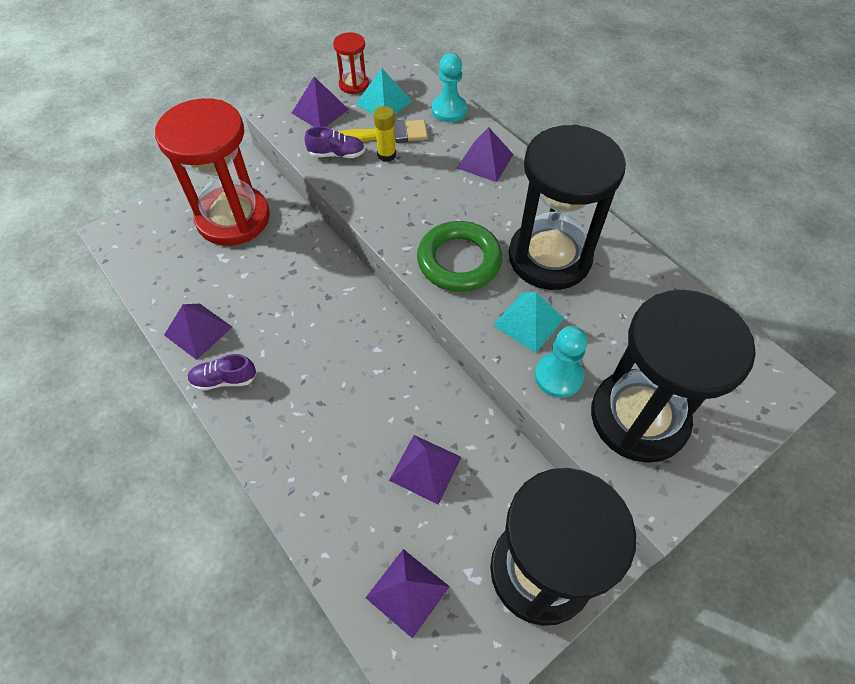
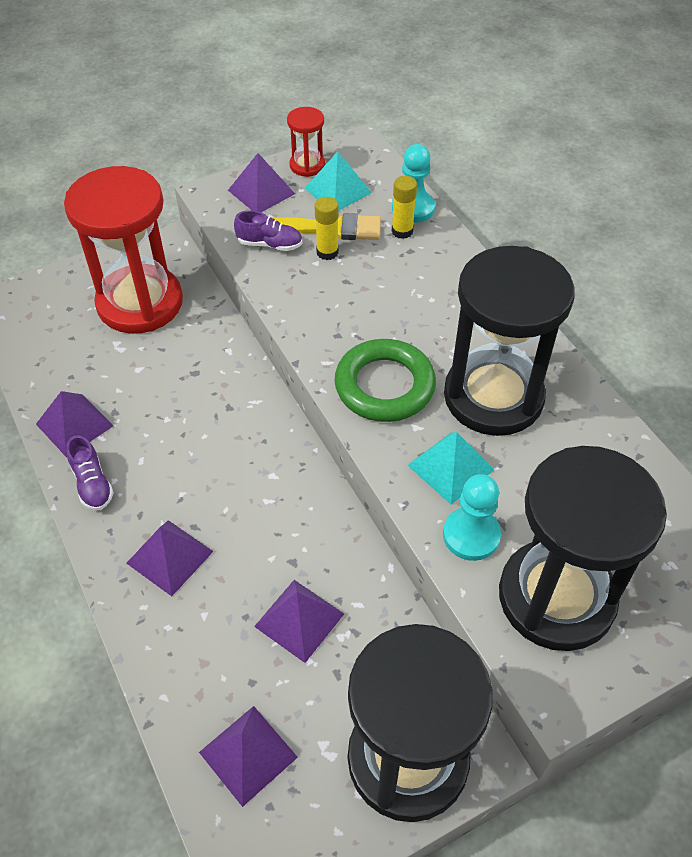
camera: 10 degrees right, 5 degrees down
purple shoe [187,354,256,391] -> purple shoe turned 120 degrees counterclockwise [66,435,114,510]
purple pyramid [457,127,514,182] -> purple pyramid moved to [126,520,214,596]
none -> yellow glue stick [392,176,417,239]

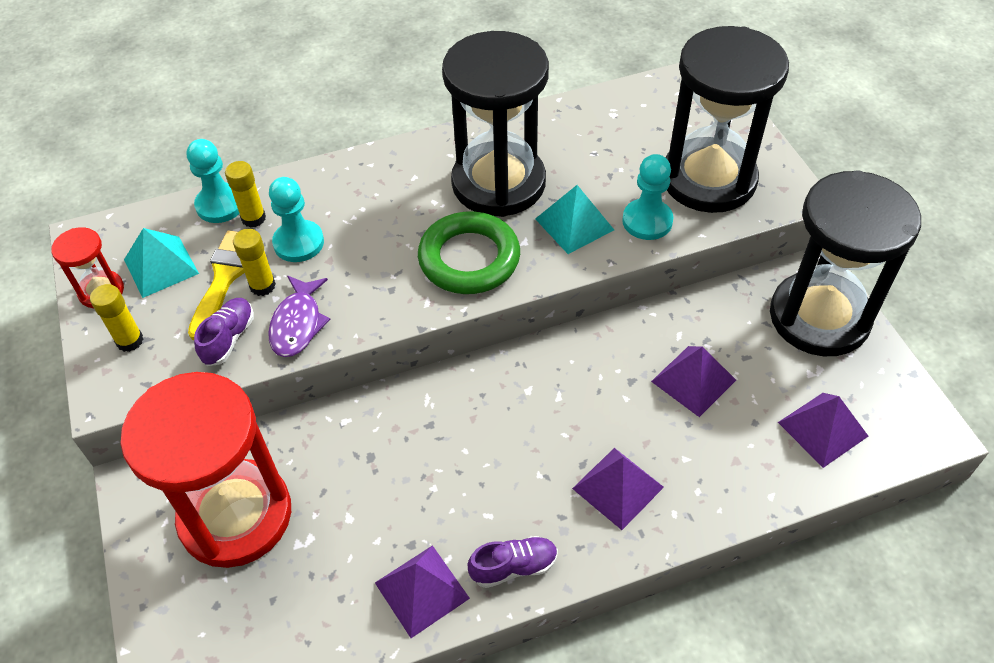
camera: 80 degrees left, 0 degrees up
purple pyramid [228,153,295,212] -> yellow glue stick [90,284,143,352]
none -> purple fish [268,276,331,357]
none -> turquoise pawn [269,177,324,262]

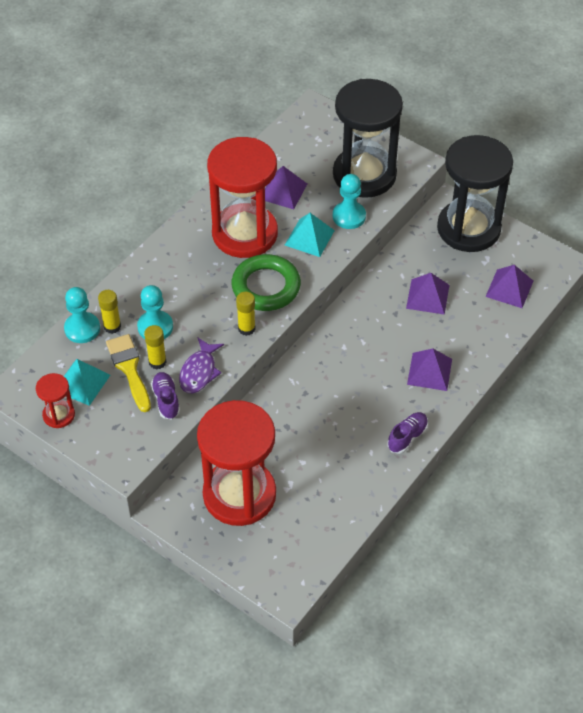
camera: 35 degrees left, 0 degrees up
yellow glue stick [90,284,143,352] -> yellow glue stick moved to [236,292,256,336]
purple fish [268,276,331,357] -> purple fish turned 45 degrees clockwise [179,338,224,393]
purple pyramid [375,545,470,638] -> purple pyramid moved to [265,166,307,209]
black hourglass [442,31,549,217] -> red hourglass [207,137,278,258]

